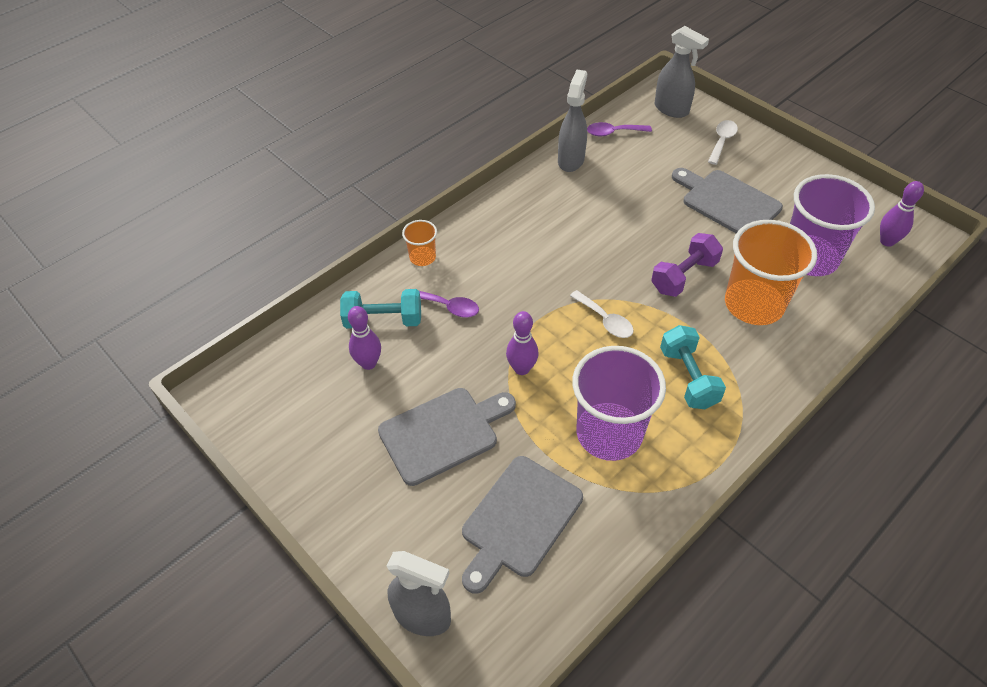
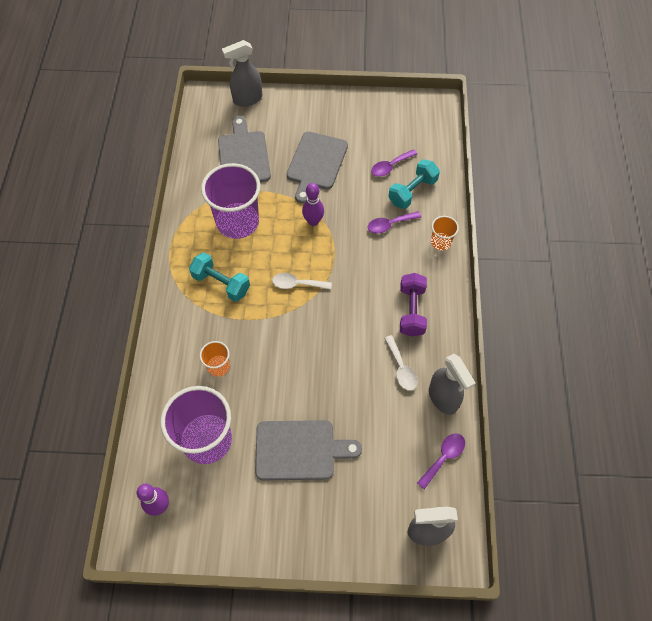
camera: 135 degrees right, 10 degrees up
purple bowling pin [348,306,381,370] -> purple spoon [371,149,417,176]
purple dumbbell [651,233,723,297] -> purple dumbbell moved to [400,273,427,337]
white spoon [708,120,738,165] -> white spoon moved to [384,335,418,391]
orange cup [725,220,817,325] -> orange cup [200,341,230,377], size x0.47

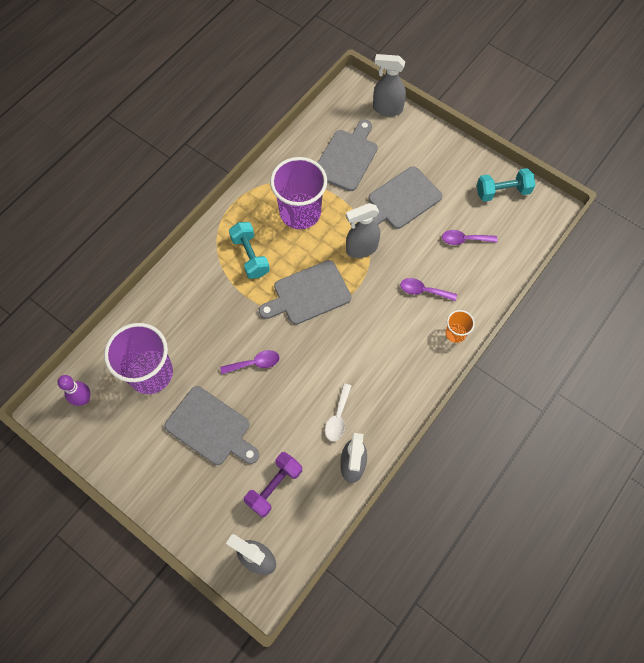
camera: 35 degrees right, 5 degrees up
orange cup [200,341,230,377] -> none
white spoon [272,273,332,290] -> grey cutting board [259,260,351,325]
purple bowling pin [302,183,324,226] -> grey spray bottle [346,203,380,258]
turquoise dumbbell [388,159,440,209] -> turquoise dumbbell moved to [477,168,535,202]
purple dumbbell [400,273,427,337] -> purple dumbbell moved to [244,452,302,517]
purple spoon [417,433,465,489] -> purple spoon moved to [220,350,279,374]

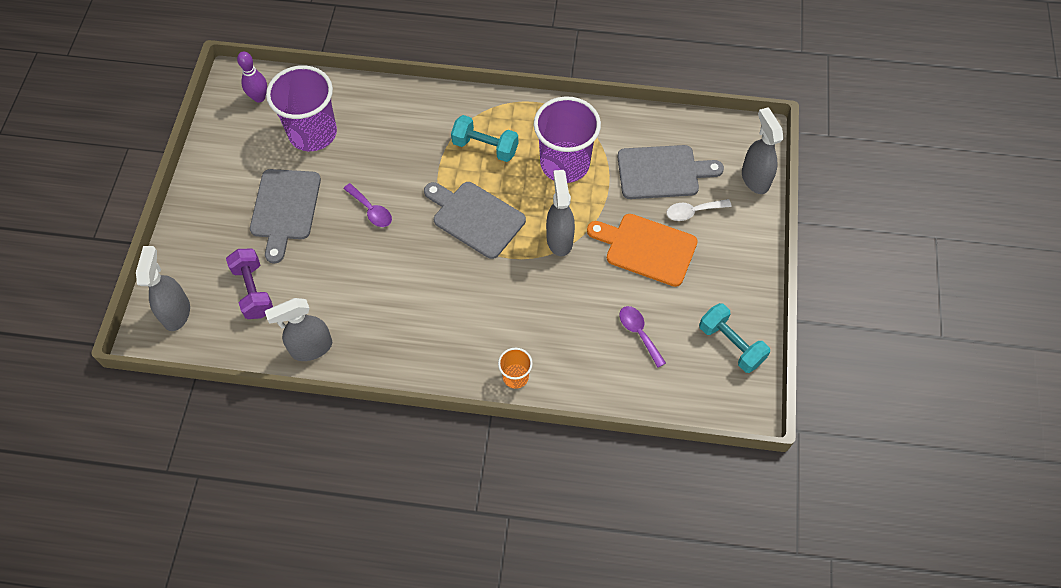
camera: 60 degrees right, 5 degrees down
turquoise dumbbell [229,222,270,279] -> turquoise dumbbell turned 75 degrees clockwise [451,115,518,162]
purple dumbbell [244,452,302,517] -> purple dumbbell turned 60 degrees clockwise [226,248,273,319]
white spoon [325,383,351,441] -> white spoon moved to [667,199,732,221]
grey spray bottle [346,203,380,258] -> grey spray bottle turned 45 degrees clockwise [546,170,575,256]
grey cutting board [369,166,443,229] -> orange cutting board [587,214,698,287]
purple spoon [400,278,457,301] -> none

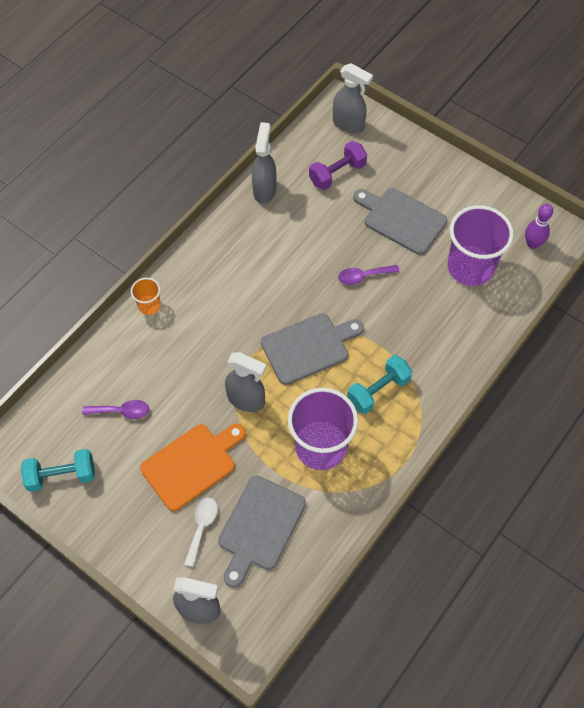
camera: 120 degrees right, 0 degrees up
purple dumbbell [226,248,273,319] -> purple dumbbell turned 45 degrees counterclockwise [309,141,367,190]

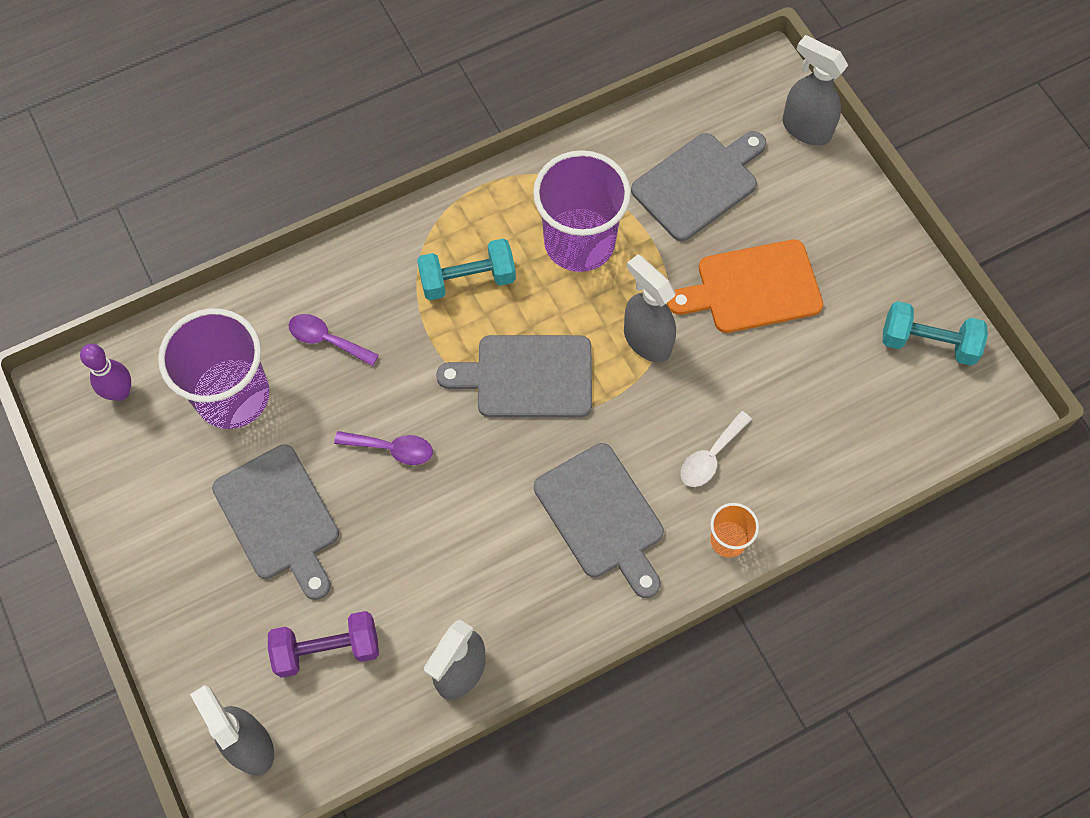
camera: 155 degrees left, 5 degrees up
purple spoon [82,400,149,419] -> purple spoon moved to [288,314,379,366]
white spoon [184,498,218,567] -> white spoon moved to [681,411,752,487]
none -> grey cutting board [534,443,664,598]

